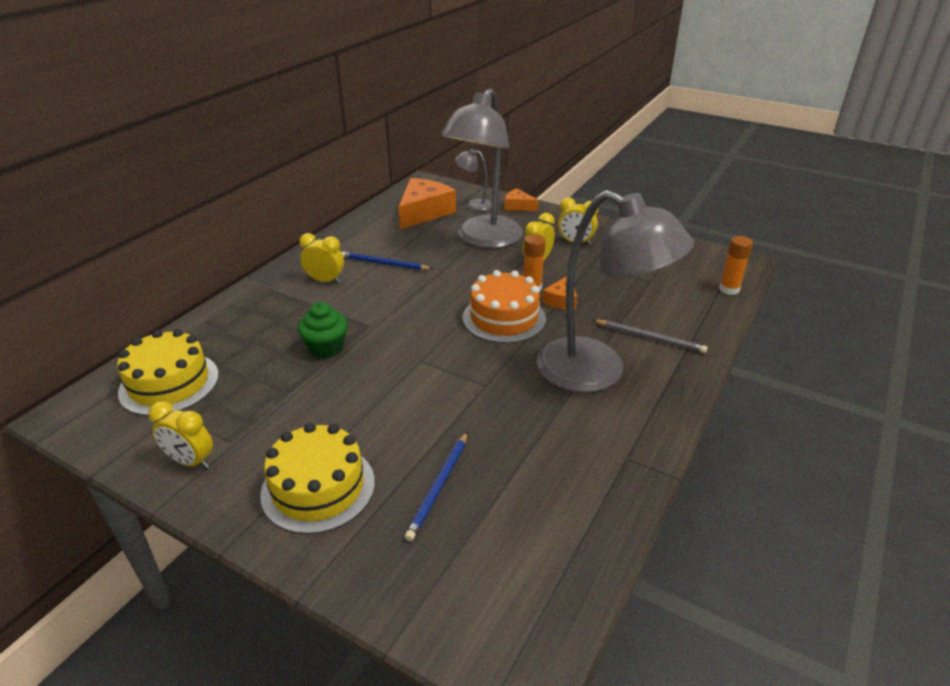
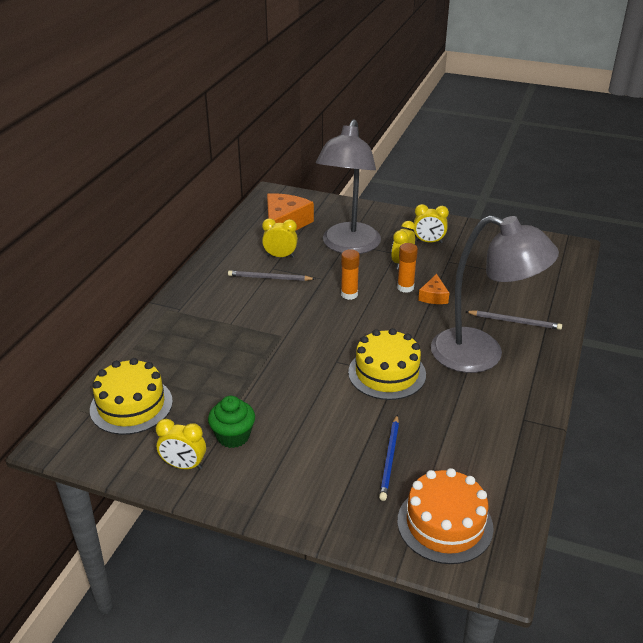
camera: 10 degrees left, 0 degrees up
yellow cake [260,423,375,534] -> yellow cake moved to [348,328,426,400]
green cupcake [298,302,348,359] -> green cupcake moved to [208,396,255,448]
yellow clock [299,233,344,283] -> yellow clock moved to [262,218,298,258]
blue pencil [341,252,433,270] -> grey pencil [228,270,315,281]
grey lamp [455,149,492,211] -> none
orange cake [462,270,546,343] -> orange cake moved to [397,468,494,564]
orange cheese [505,188,538,211] -> none
orange glue stick [719,236,753,295] -> orange glue stick moved to [341,249,360,300]

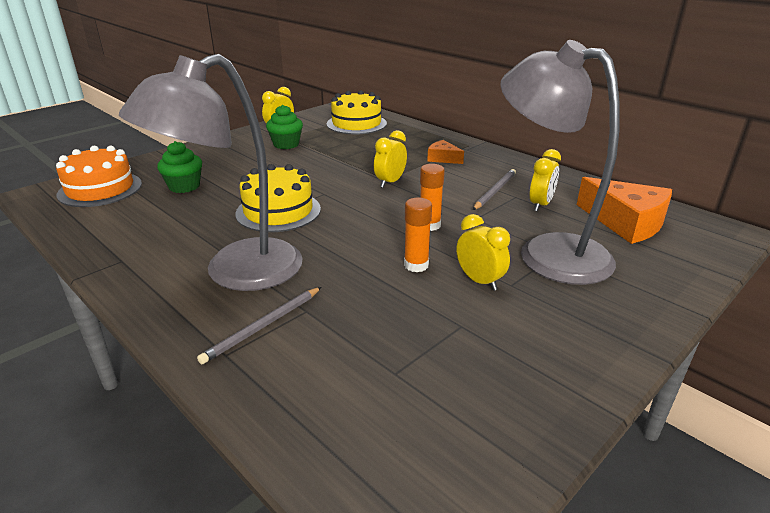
camera: 115 degrees right, 5 degrees down
blue pencil [379,415,399,501] -> green cupcake [157,141,202,193]
yellow clock [413,204,449,243] -> yellow clock moved to [374,130,407,188]
orange cheese [418,274,449,304] -> orange cheese moved to [427,140,464,164]

